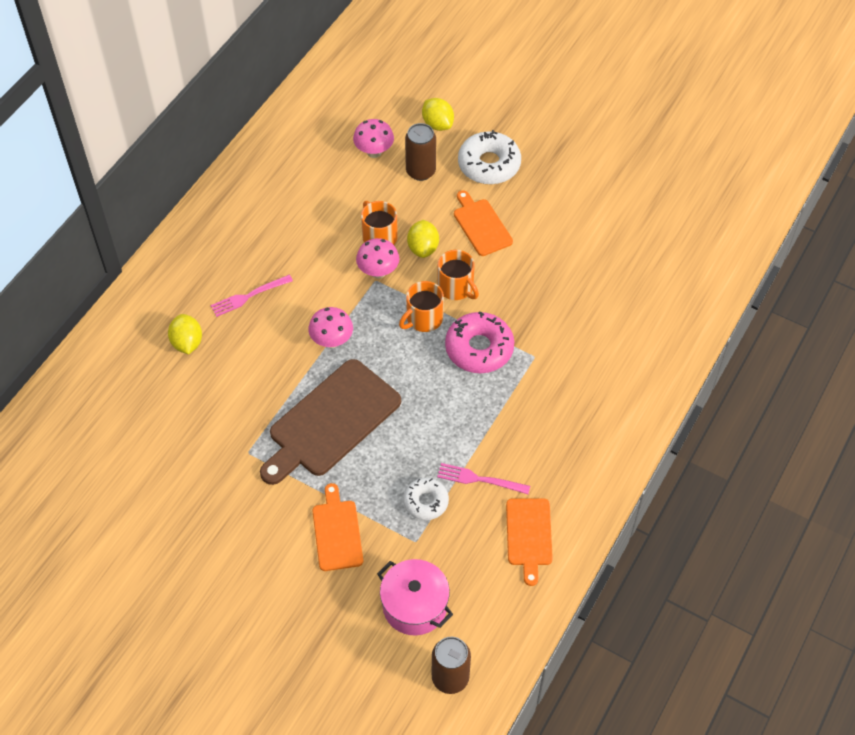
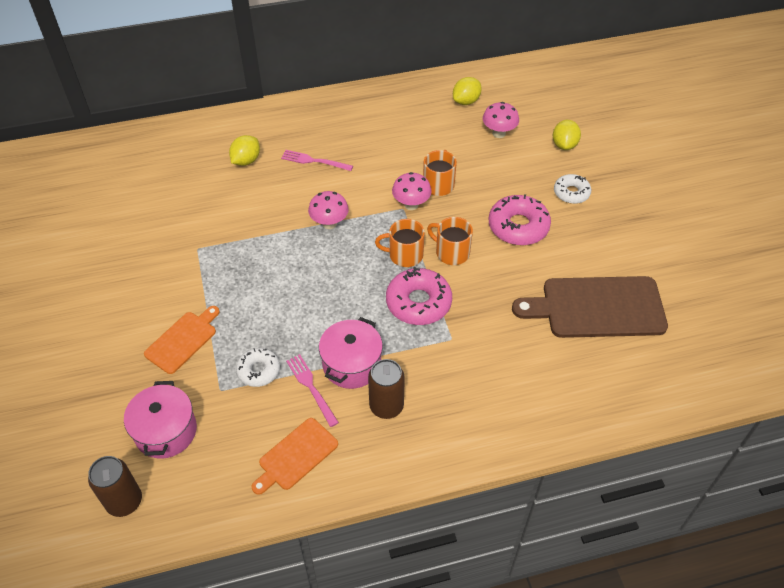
camera: 45 degrees right, 5 degrees down
brown cutting board [260,359,401,485] -> brown cutting board moved to [512,276,668,338]
brown can [405,123,436,181] -> brown can moved to [368,359,405,419]
yellow lemon [407,220,439,258] -> yellow lemon moved to [453,77,482,105]
orange mug [438,250,479,300] -> orange mug turned 120 degrees clockwise [427,217,473,265]
orange cutting board [454,190,513,256] -> pink donut [489,194,551,245]
white donut [458,130,521,184] -> white donut [554,174,591,204], size x0.62
none -> pink pot [319,317,383,389]

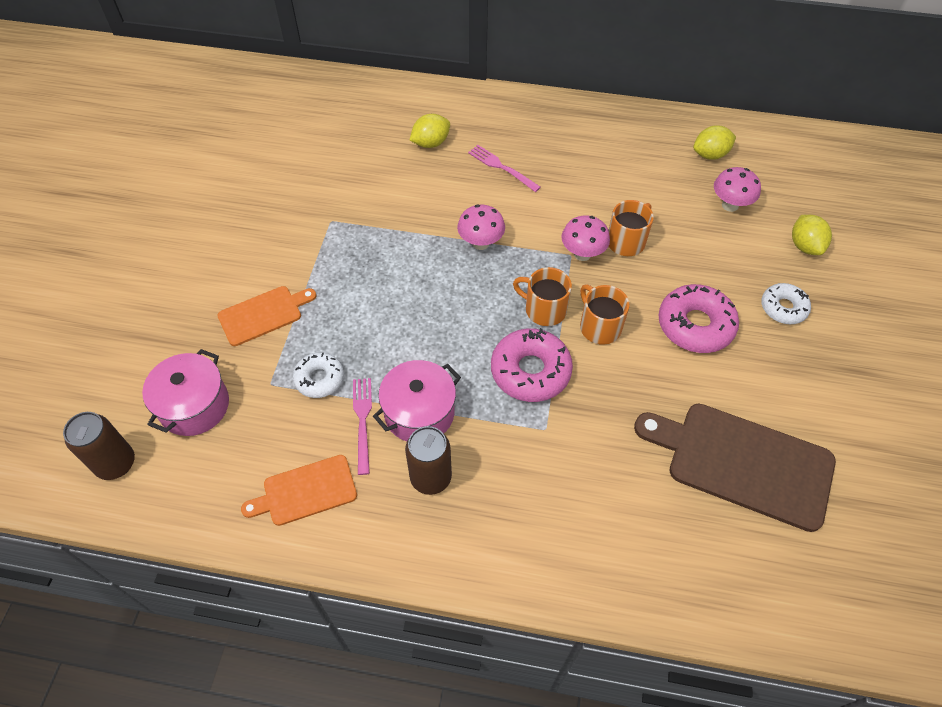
camera: 25 degrees right, 5 degrees up
yellow lemon [553,120,581,150] -> yellow lemon turned 45 degrees counterclockwise [792,215,832,255]

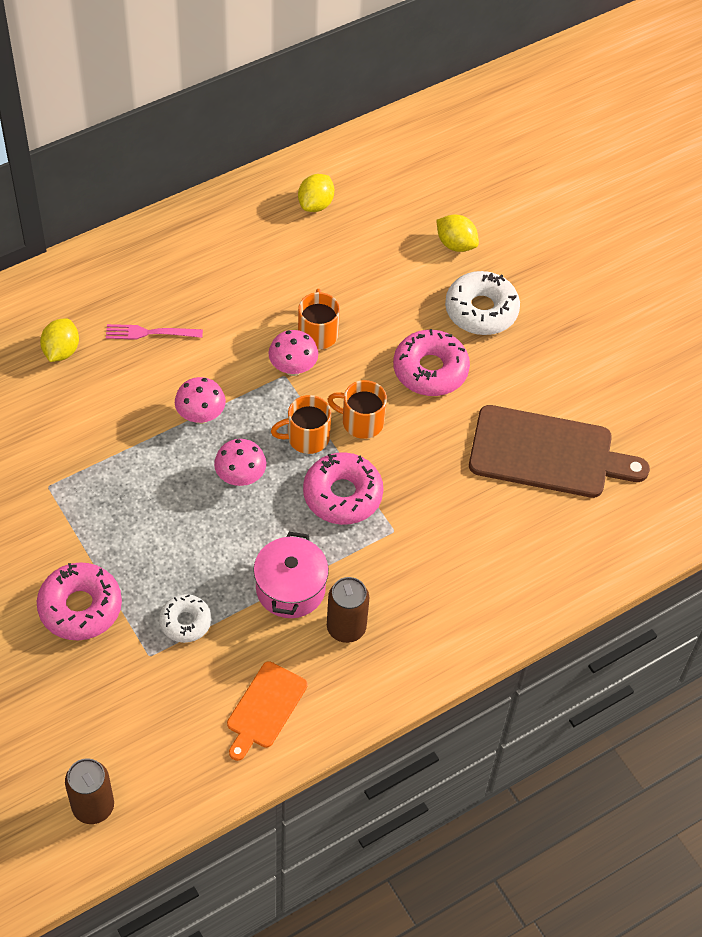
camera: 45 degrees left, 0 degrees up
pink pot [142,349,229,436] -> none
orange cutting board [217,286,316,346] -> pink donut [37,562,122,641]
pink fork [353,378,372,475] -> none
brown cutting board [634,404,836,532] -> brown cutting board turned 150 degrees counterclockwise [469,405,650,498]
pink mushroom [714,167,761,212] -> pink mushroom moved to [214,439,266,486]
white donut [761,283,811,324] -> white donut [445,271,520,335], size x1.62

